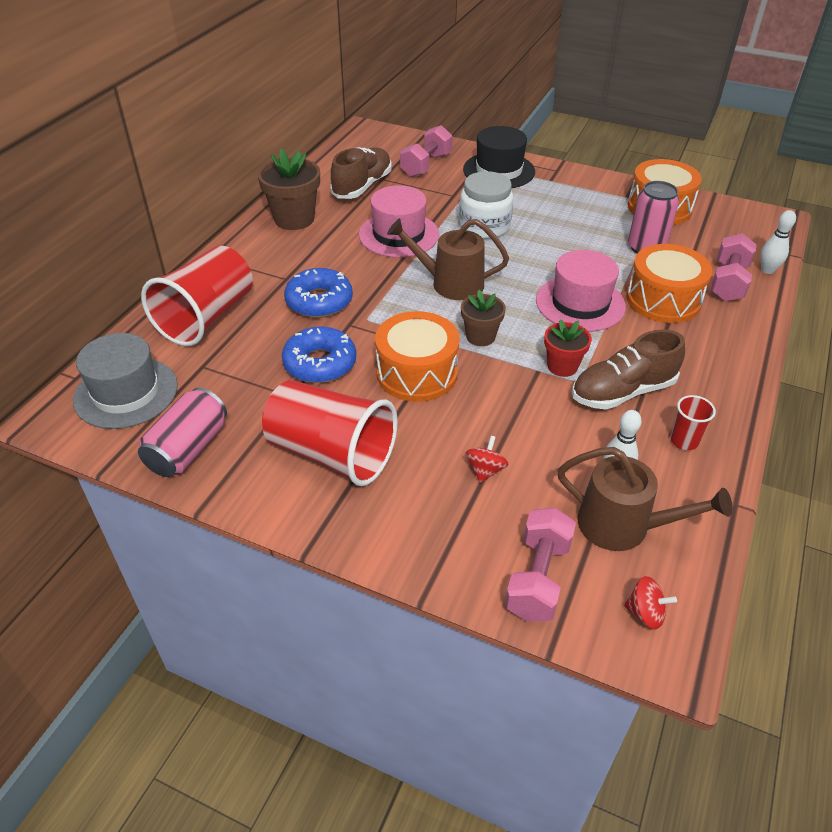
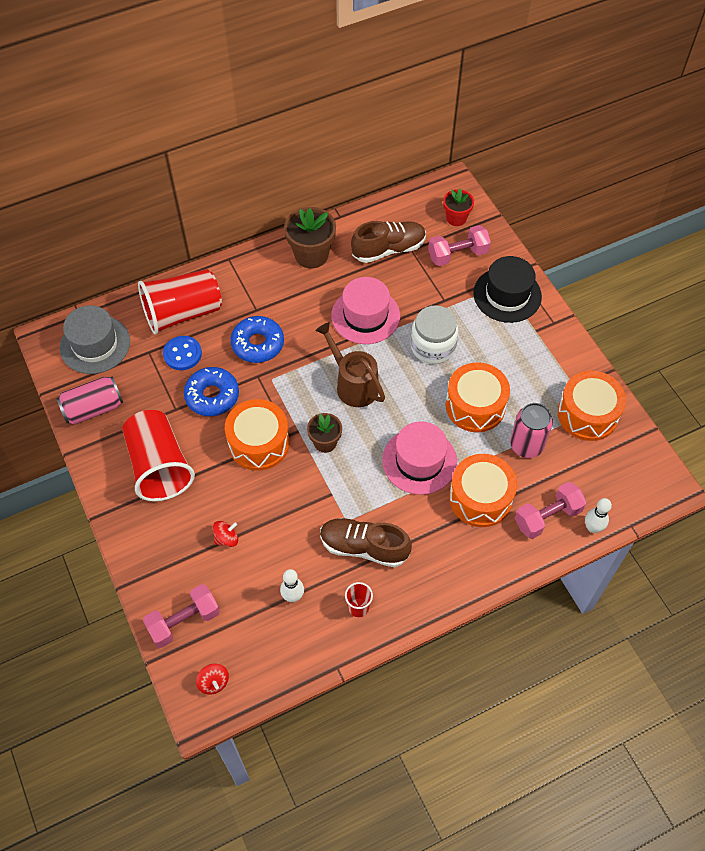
camera: 40 degrees right, 15 degrees up
red flower pot [544,319,592,377] -> red flower pot moved to [443,188,474,226]
brown watering can [557,447,732,551] -> none
none -> blue button [163,336,202,370]
none -> orange drum [446,362,510,432]

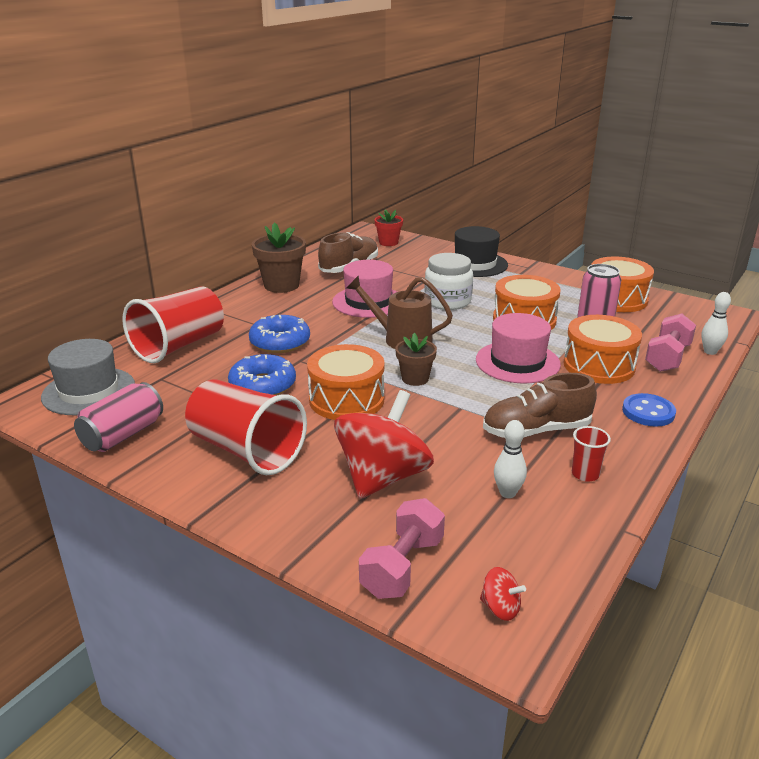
camera: 30 degrees left, 30 degrees down
blue button [163,336,202,370] -> blue button moved to [622,393,676,427]
red spinning top [213,521,238,547] -> red spinning top [334,390,434,499], size x2.49
pink dumbbell [428,225,491,266] -> none

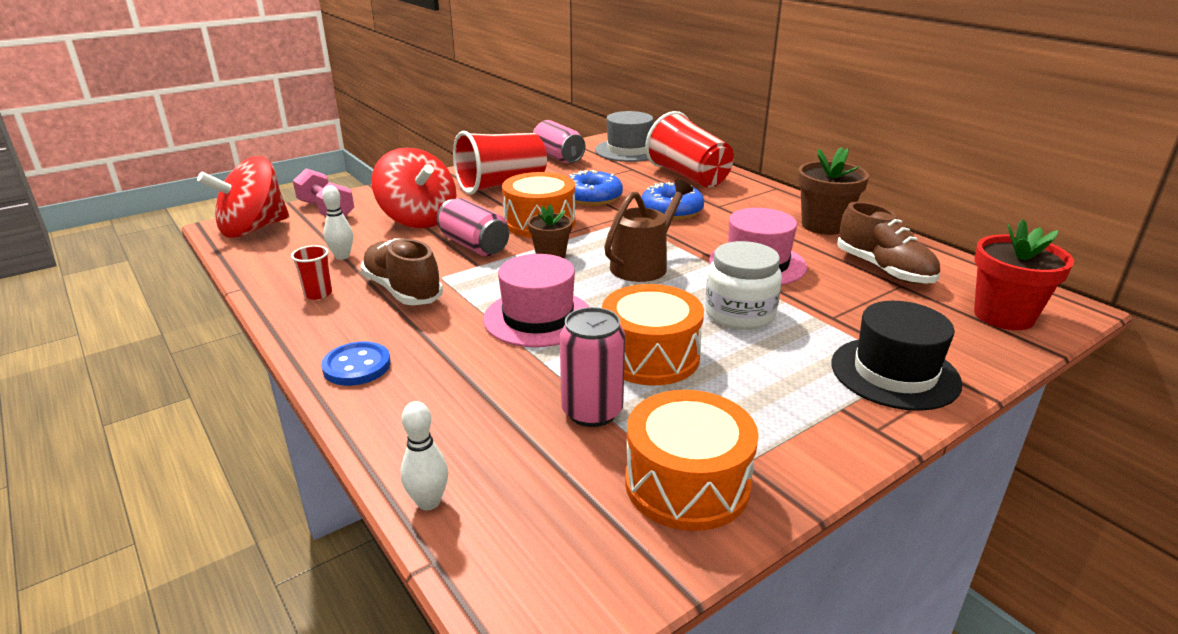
camera: 110 degrees right, 0 degrees up
red flower pot [374,209,403,246] -> red flower pot [974,219,1074,330], size x1.63
red spinning top [480,567,526,621] -> red spinning top [197,156,289,238], size x2.49
brown shoe [483,373,597,438] -> brown shoe turned 45 degrees counterclockwise [360,238,443,305]
orange drum [564,315,642,384] -> none
pink dumbbell [645,314,696,372] -> none
none -> pink can [437,198,509,256]

